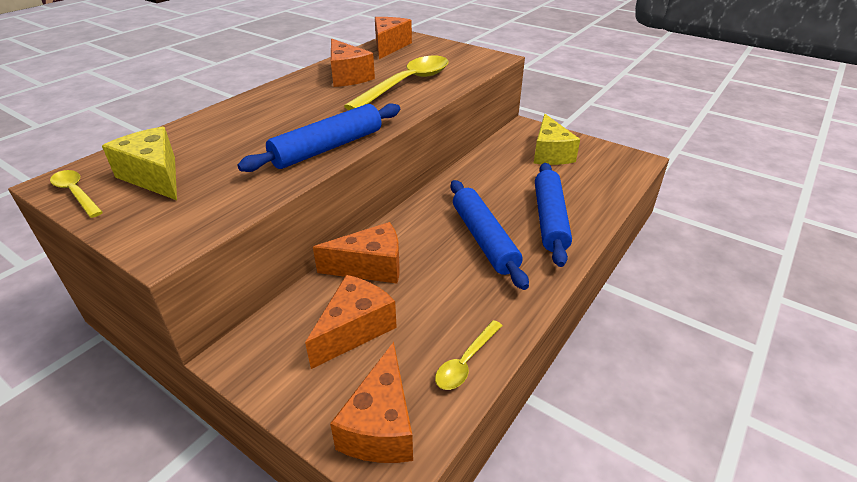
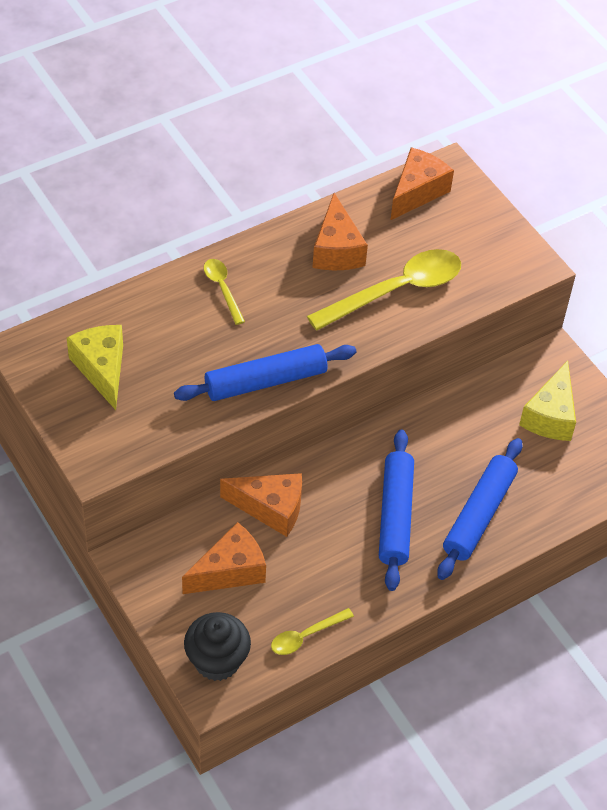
camera: 20 degrees right, 15 degrees up
yellow spoon [50,170,103,218] -> yellow spoon moved to [204,259,245,325]
orange cheese [330,342,413,463] -> black cupcake [184,612,251,681]

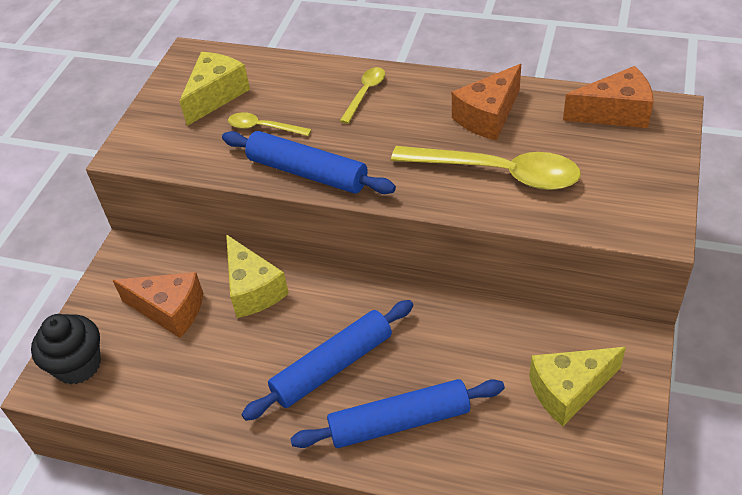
camera: 55 degrees right, 5 degrees down
orange cheese [220,473,302,537] -> yellow cheese [226,234,289,318]
yellow spoon [271,608,354,655] -> yellow spoon moved to [228,112,312,136]

